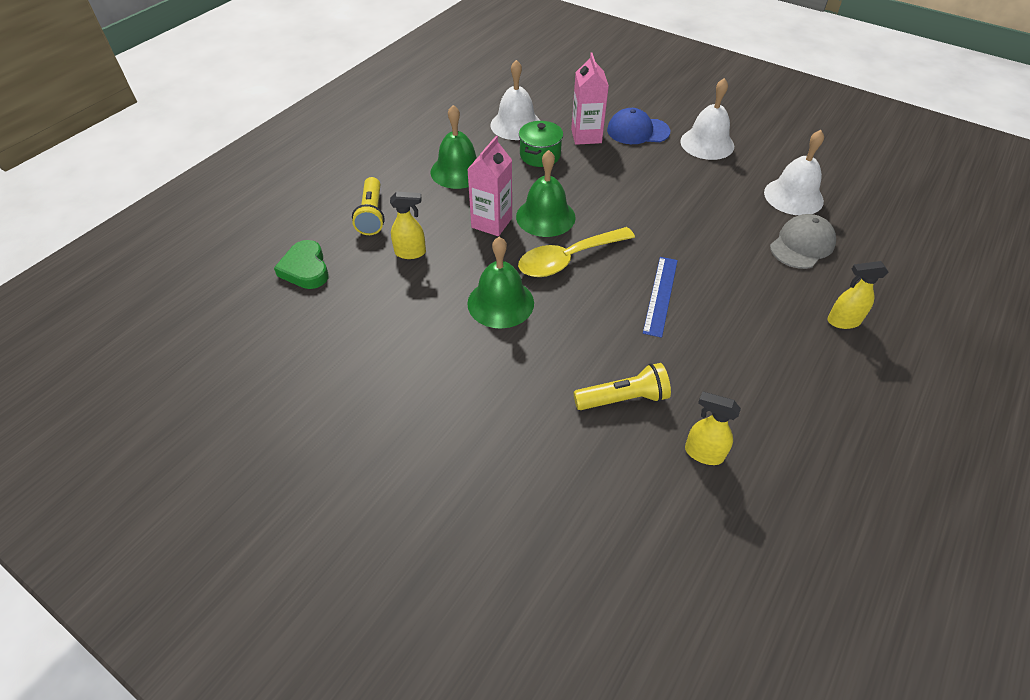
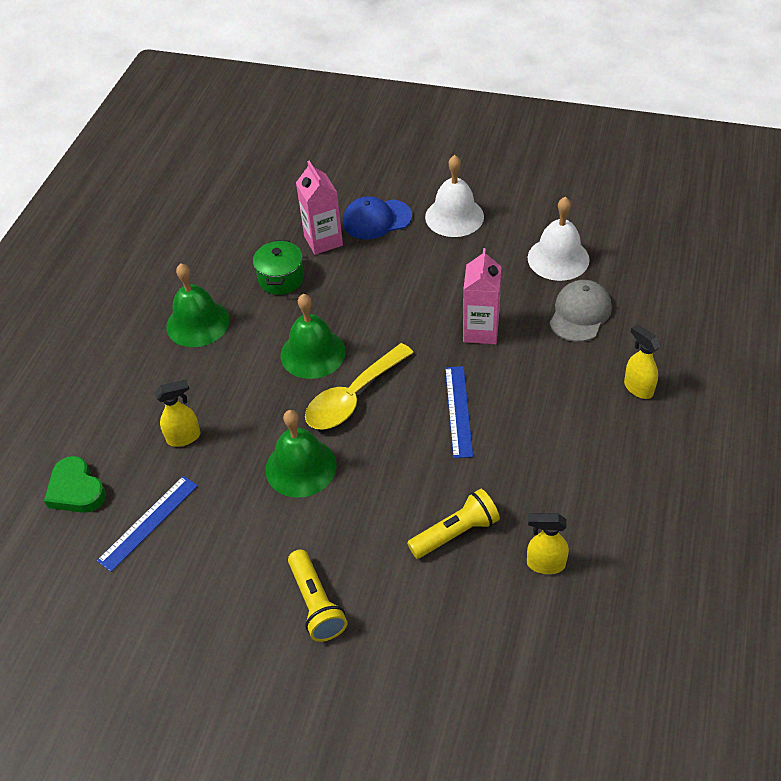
camera: 15 degrees left, 0 degrees up
yellow flashlight [352,177,385,235] -> yellow flashlight moved to [288,549,347,642]
pink carton [467,136,512,236] -> pink carton moved to [463,248,501,344]
white bell [490,60,540,140] -> none
yellow spray bottle [827,261,889,329] -> yellow spray bottle turned 75 degrees clockwise [624,324,661,399]
none -> blue ruler [97,476,198,572]

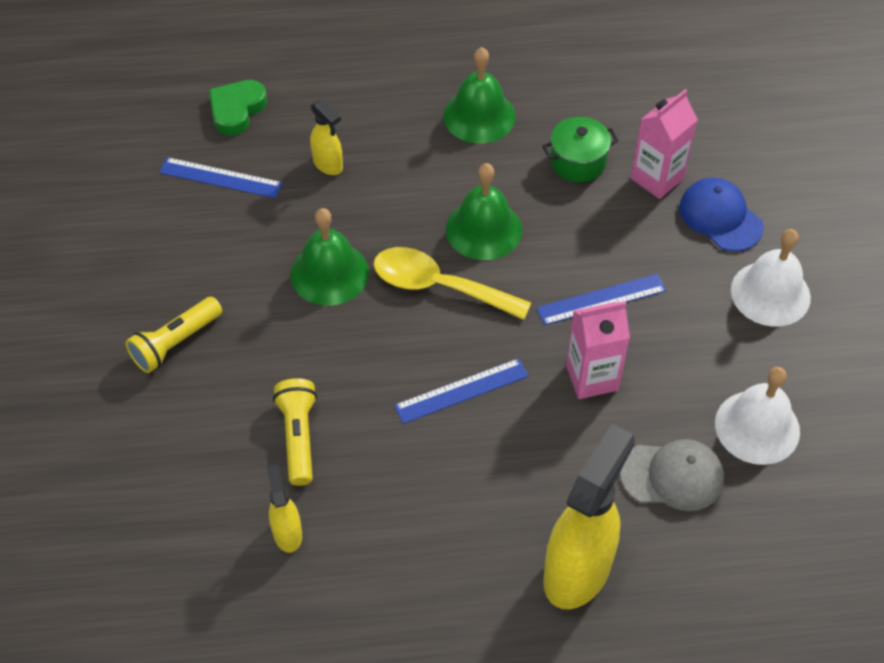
camera: 65 degrees right, 5 degrees up
yellow flashlight [407,489,500,559] -> yellow flashlight turned 135 degrees counterclockwise [273,378,317,486]
yellow spray bottle [624,324,661,399] -> yellow spray bottle [543,424,635,610], size x2.04
none -> blue ruler [536,274,666,325]

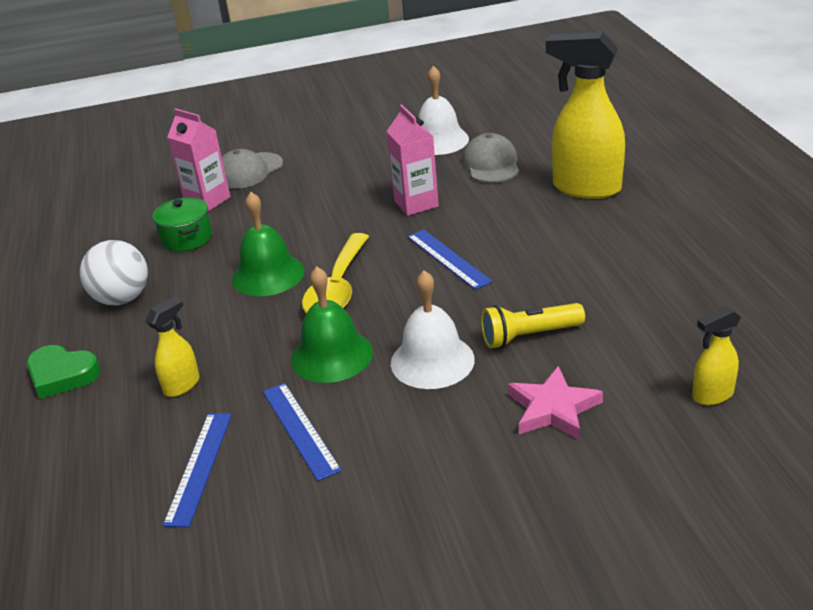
camera: 95 degrees left, 20 degrees down
yellow flashlight [125,297,222,373] -> none
green heart [209,80,267,136] -> green heart moved to [27,345,100,399]
yellow spray bottle [266,464,302,553] -> yellow spray bottle moved to [692,306,741,405]
green bell [443,47,516,143] -> white ball [80,240,148,305]
blue ruler [536,274,666,325] -> blue ruler moved to [263,383,342,481]
blue cap [679,178,764,251] -> grey cap [222,149,283,189]
white bell [731,229,811,327] -> white bell moved to [391,270,475,389]
none -> pink star [508,366,603,440]

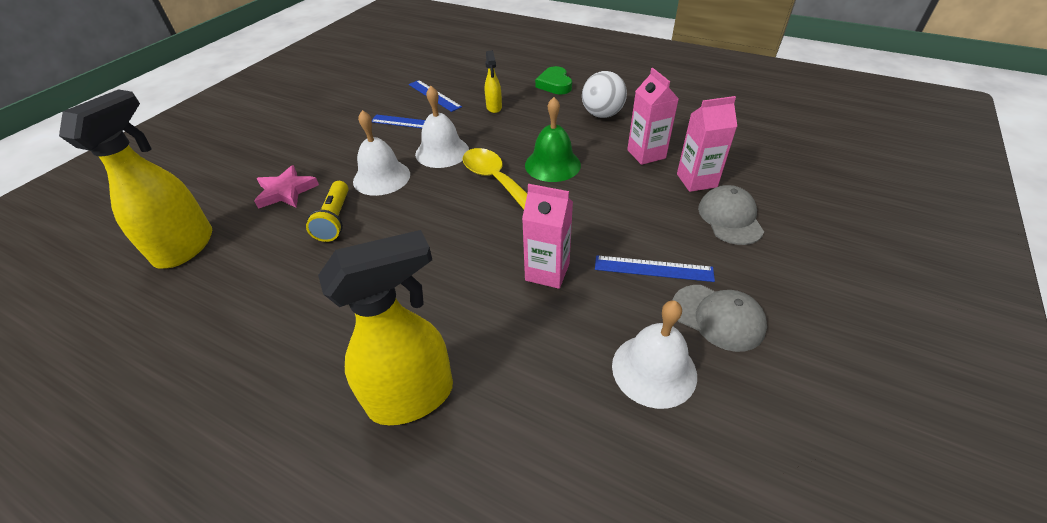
camera: 130 degrees right, 10 degrees up
green heart [27,345,100,399] -> green heart turned 75 degrees counterclockwise [535,66,572,94]
green pot [153,197,212,252] -> pink carton [627,68,679,165]
green bell [291,266,373,383] -> white bell [415,86,469,168]
blue ruler [407,230,492,290] -> blue ruler moved to [595,255,715,282]
grey cap [462,133,519,183] -> grey cap moved to [673,285,767,352]
yellow flashlight [481,303,585,348] -> yellow flashlight turned 150 degrees clockwise [306,181,349,242]
yellow spray bottle [692,306,741,405] -> yellow spray bottle [59,89,212,269], size x2.04

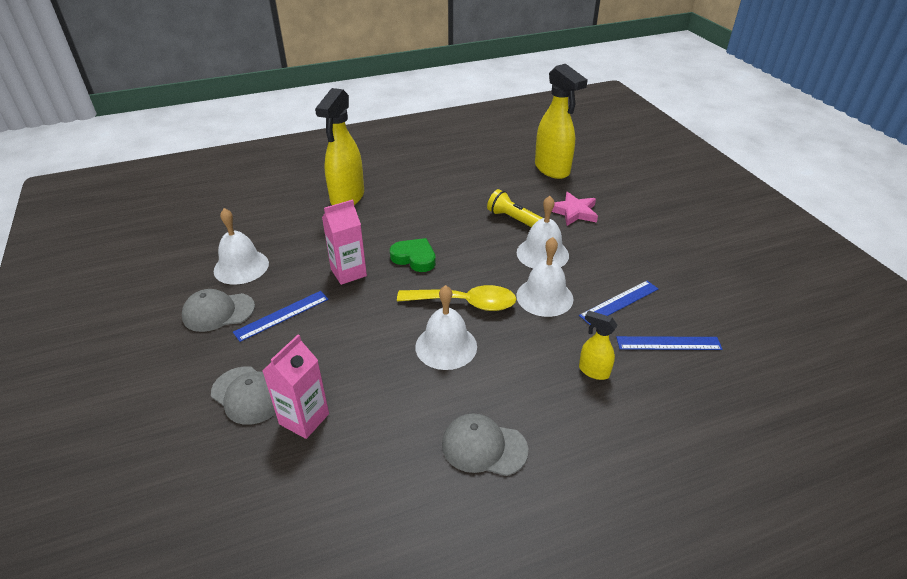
camera: 130 degrees right, 5 degrees down
green bell [525,97,581,182] -> white bell [415,285,477,370]
green heart [535,66,572,94] -> green heart moved to [390,238,436,272]
white ball [582,71,627,118] -> grey cap [442,413,528,476]
pink carton [627,68,679,165] -> none

